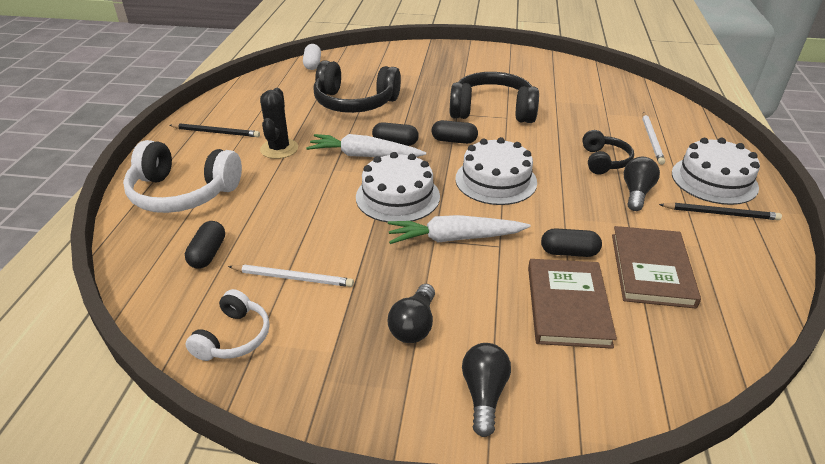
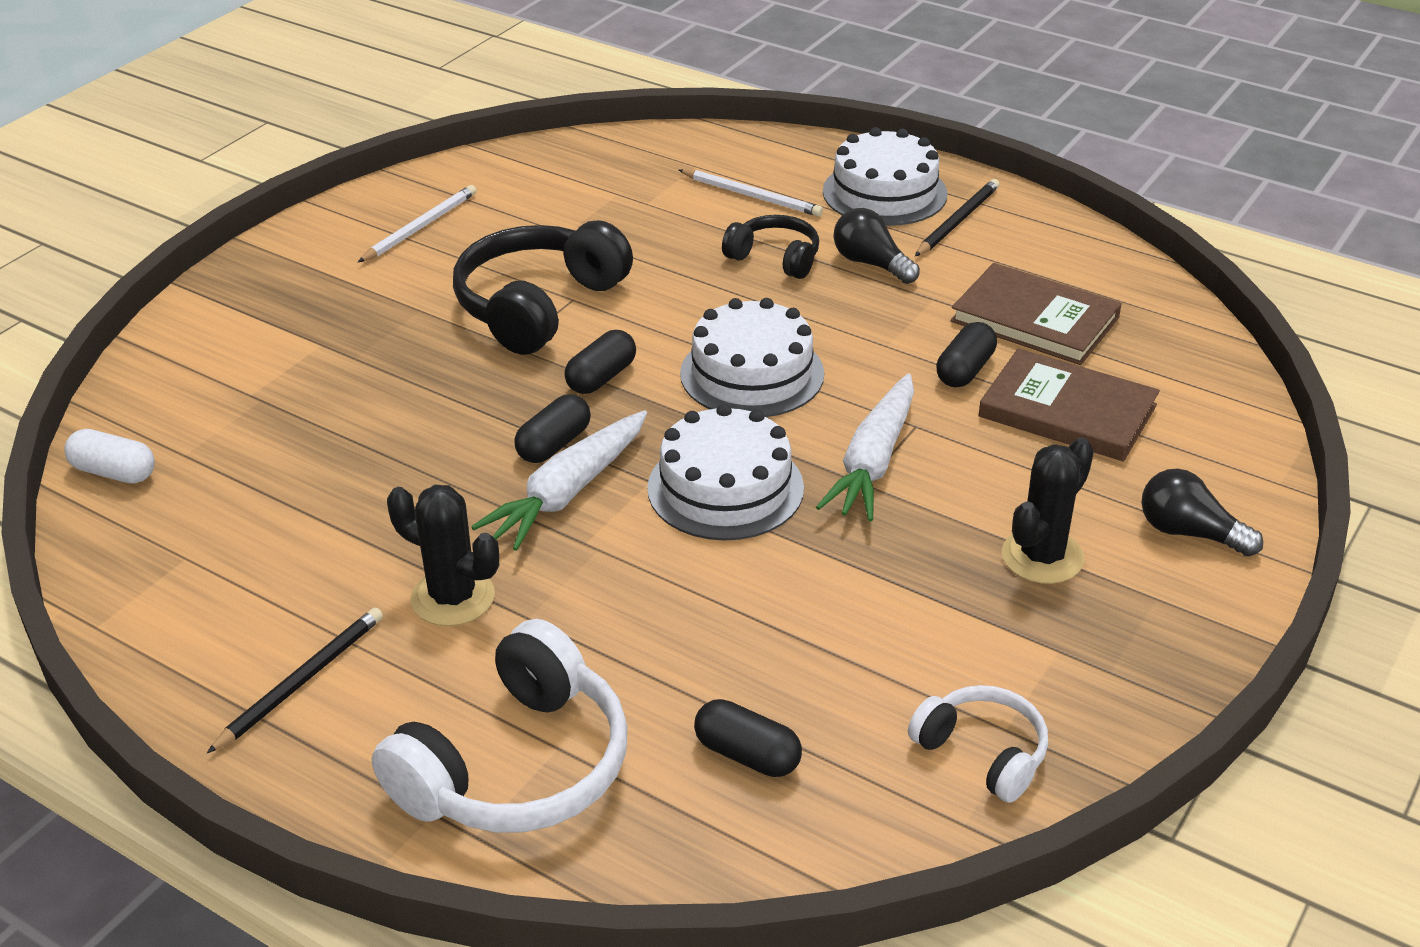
camera: 65 degrees left, 0 degrees up
white pencil [228,264,354,287] -> white pencil moved to [358,185,477,262]
black headphones [313,60,401,113] -> none
black light bulb [388,284,435,343] -> black cactus [1002,438,1094,584]

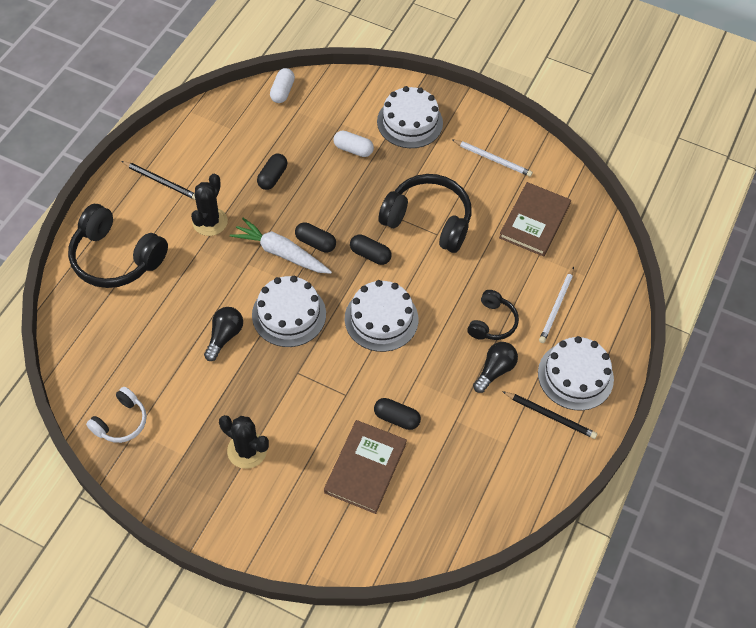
camera: 80 degrees right, 20 degrees up
white headphones [372,619,627,833] -> black headphones [68,204,168,288]
black capsule [694,699,802,777] -> black capsule moved to [257,154,287,190]
white carrot [816,373,914,521] -> none
brown book [950,263,1122,365] -> brown book moved to [499,182,571,257]
black light bulb [1141,468,1263,557] -> black light bulb moved to [204,307,243,361]
none -> white capsule [334,131,374,157]
none -> white cake [377,86,443,148]

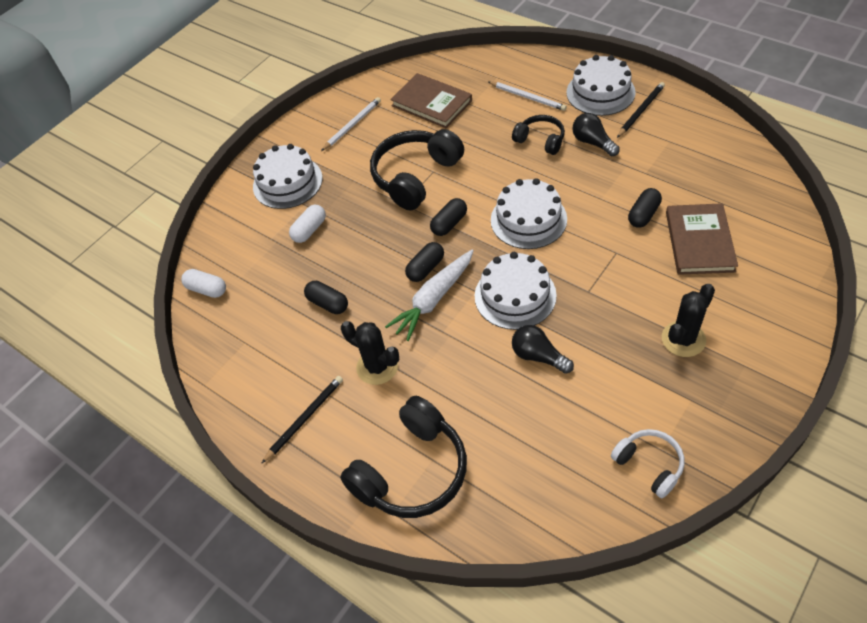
camera: 70 degrees left, 5 degrees down
brown book [324,420,407,514] -> brown book turned 60 degrees clockwise [666,203,738,275]

